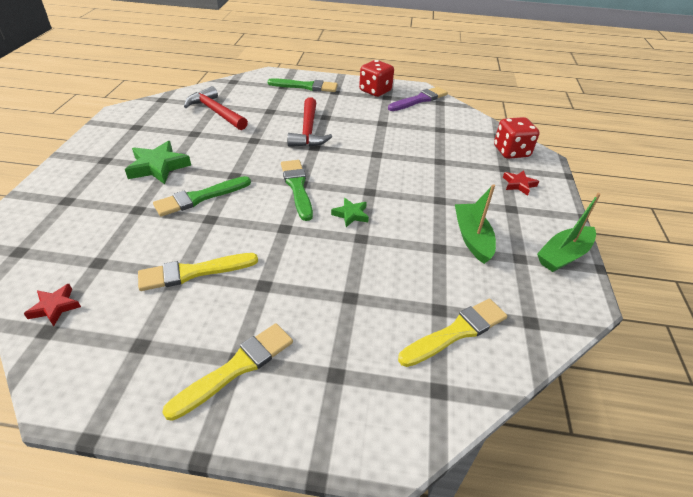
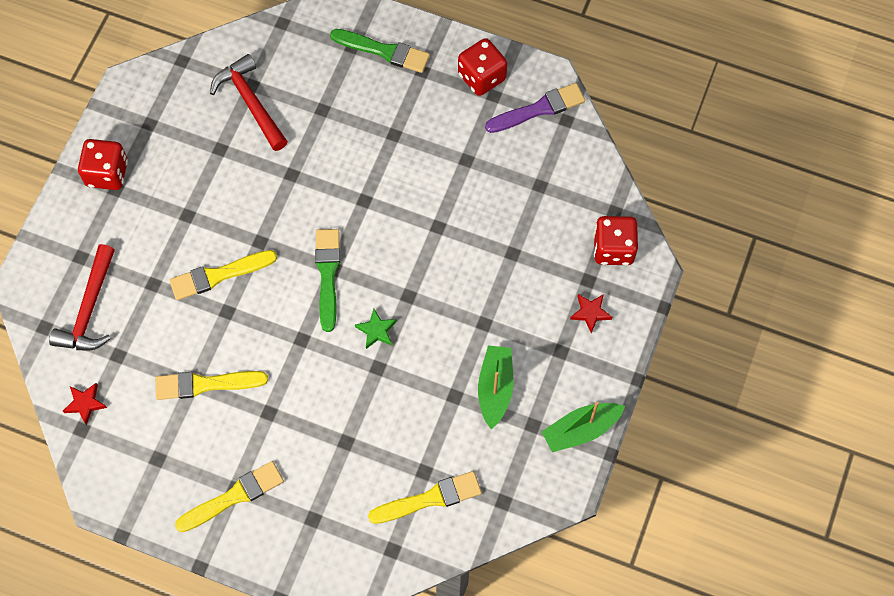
camera: 15 degrees right, 25 degrees up
green star [125,141,191,184] -> none
green brush [153,176,251,216] -> yellow brush [169,250,277,300]
red hammer [287,97,332,147] -> red hammer moved to [49,244,115,351]
none -> red dice [78,139,128,190]

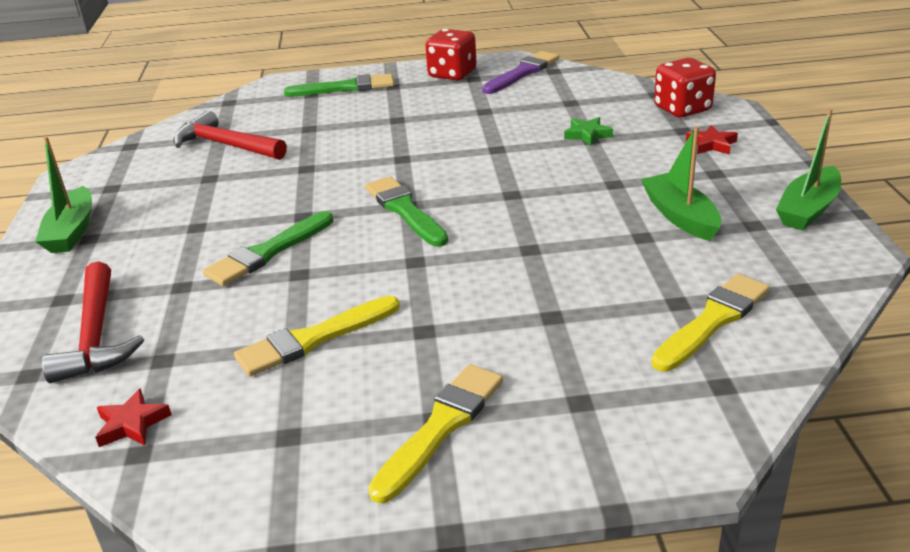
camera: 25 degrees left, 35 degrees down
red dice [78,139,128,190] -> green boat [35,137,92,253]
yellow brush [169,250,277,300] -> green brush [203,211,333,286]
green star [355,308,397,349] -> green star moved to [564,117,613,146]

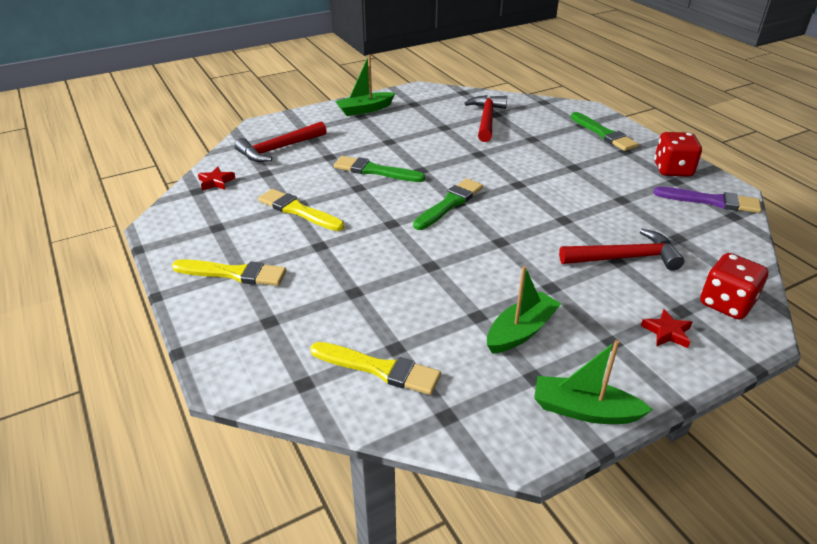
camera: 65 degrees right, 5 degrees up
green star [564,117,613,146] -> red hammer [559,229,684,271]

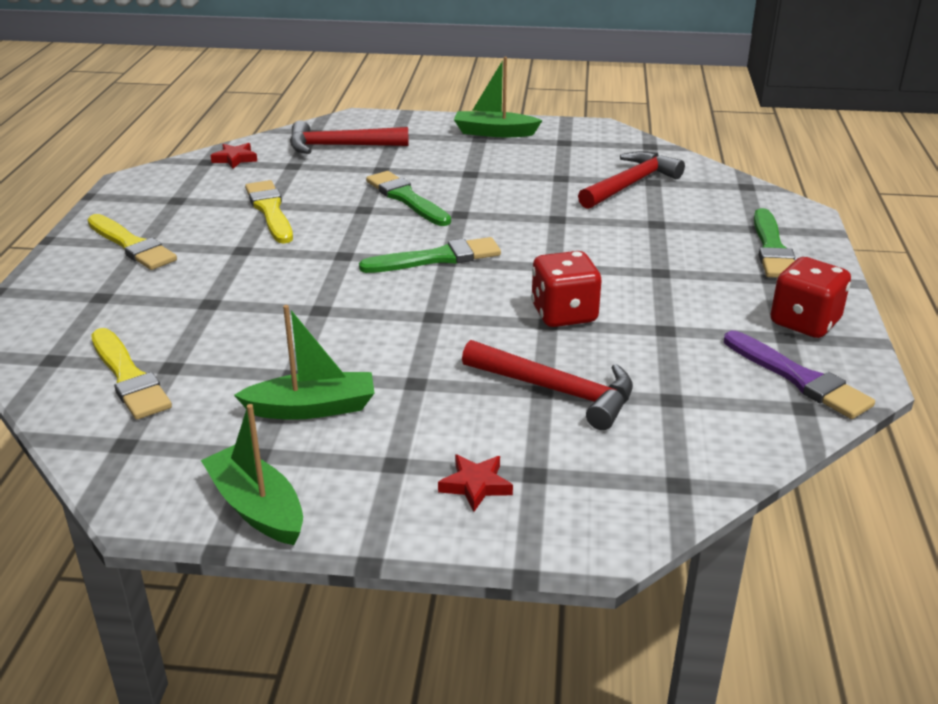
camera: 35 degrees right, 5 degrees down
red dice [700,253,768,320] -> red dice moved to [531,251,601,327]

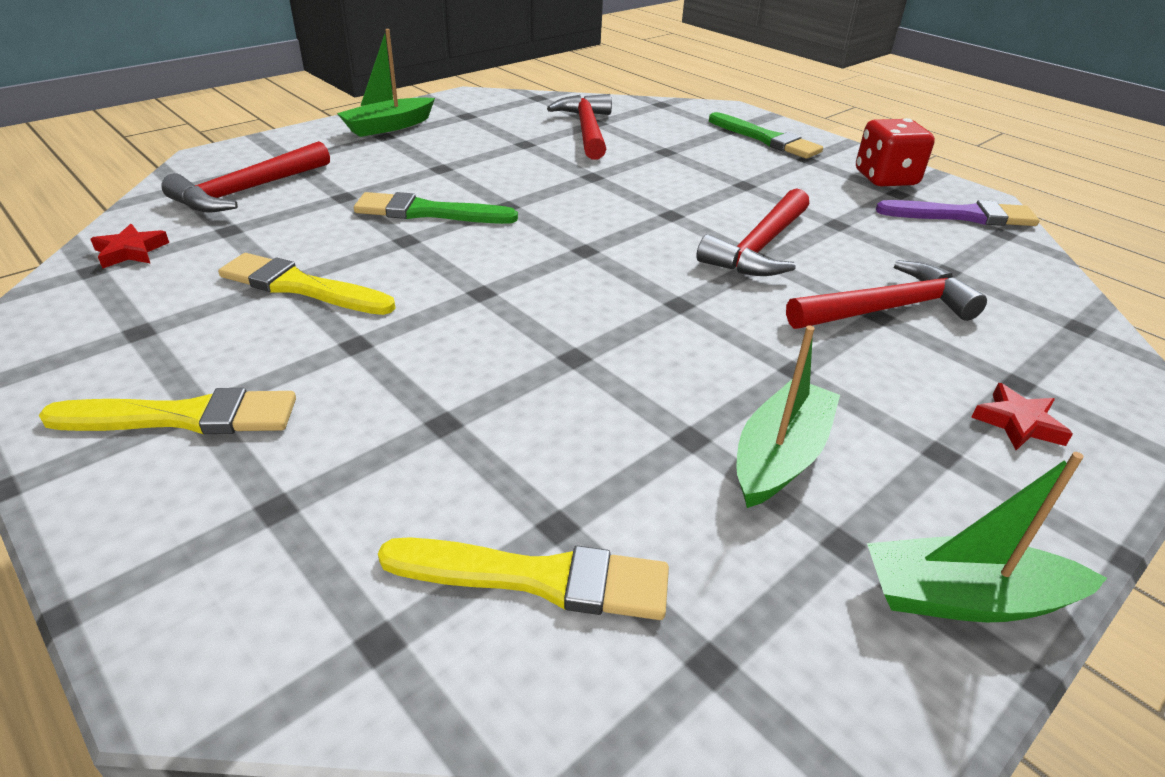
camera: 50 degrees left, 5 degrees up
green brush [359,237,501,273] -> none
red dice [531,251,601,327] -> red hammer [696,188,809,276]

